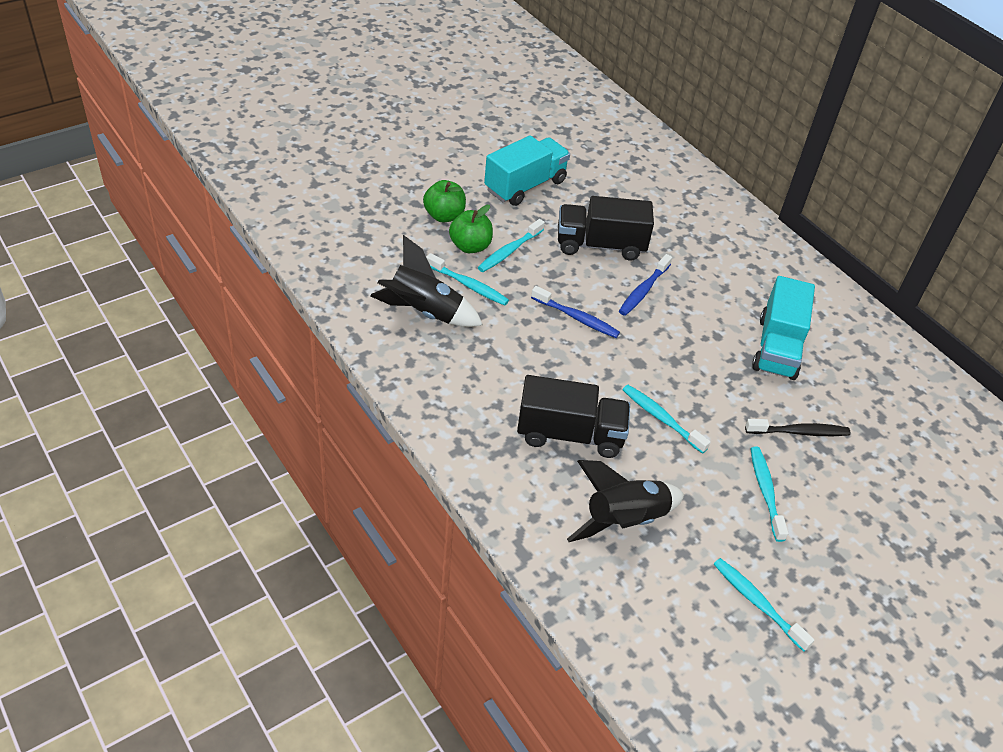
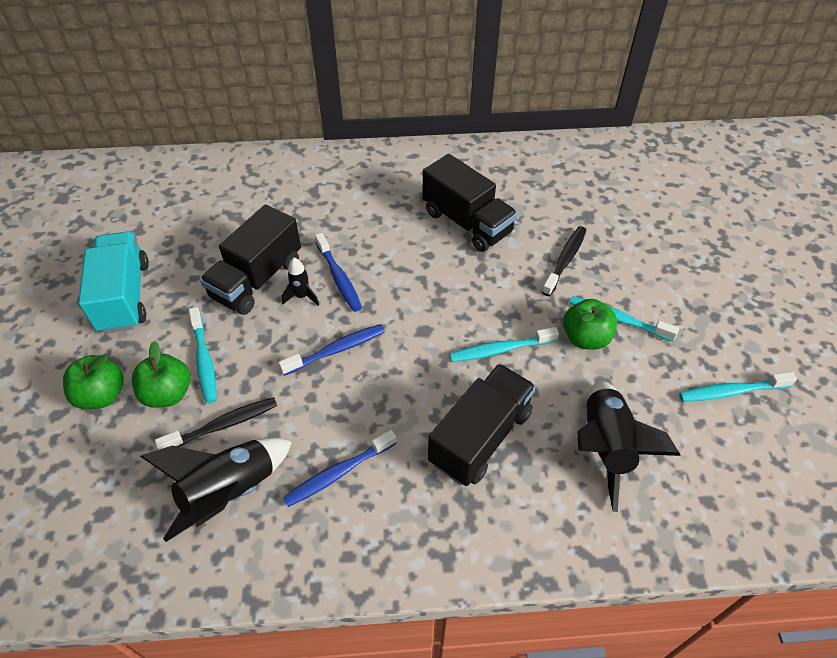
camera: 55 degrees left, 5 degrees up
turquoise toothbrush [426,253,509,306] -> black toothbrush [155,397,277,450]
turquoise truck [752,276,815,380] -> black truck [423,154,518,252]
none -> black rocket [282,258,319,306]
none -> blue toothbrush [283,430,397,507]
none -> green apple [563,299,617,350]

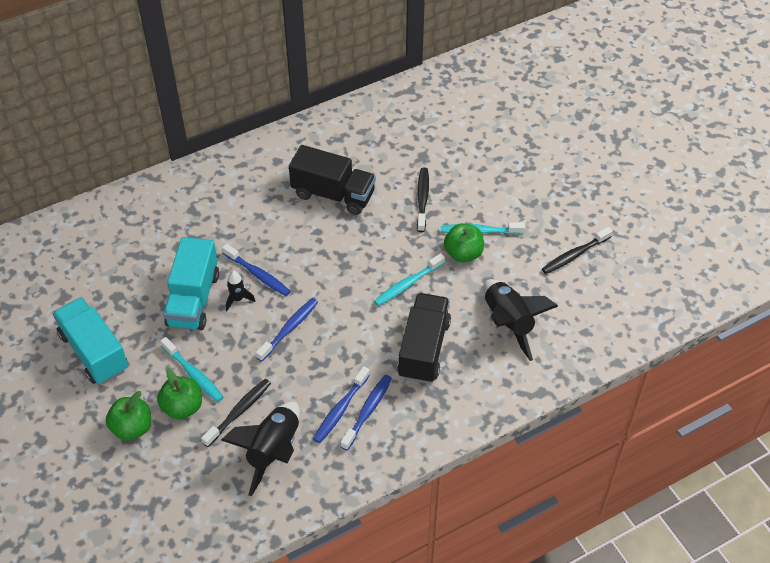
camera: 25 degrees left, 0 degrees up
black truck [200,204,301,315] -> turquoise truck [163,237,219,330]
turquoise toothbrush [679,372,797,402] -> black toothbrush [542,227,613,274]
none -> blue toothbrush [340,375,392,450]

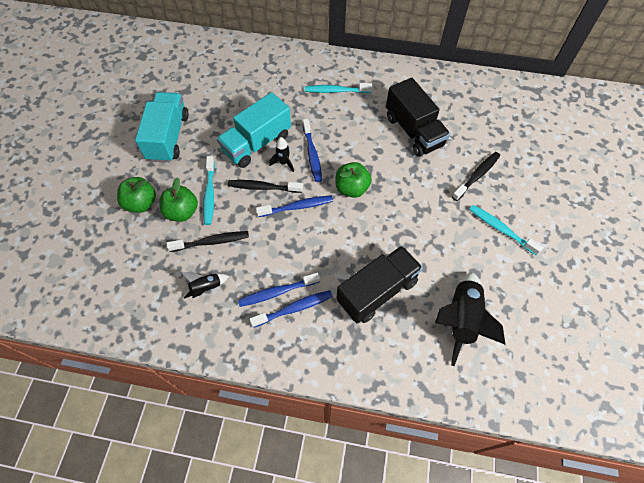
camera: 40 degrees right, 10 degrees up
black rocket [221,402,300,496] -> black rocket [181,271,229,299], size x0.49
turquoise toothbrush [374,253,445,306] -> turquoise toothbrush moved to [305,83,373,93]
green apple [444,223,484,262] -> green apple moved to [335,162,372,198]
black toothbrush [542,227,613,274] -> black toothbrush moved to [228,180,303,193]

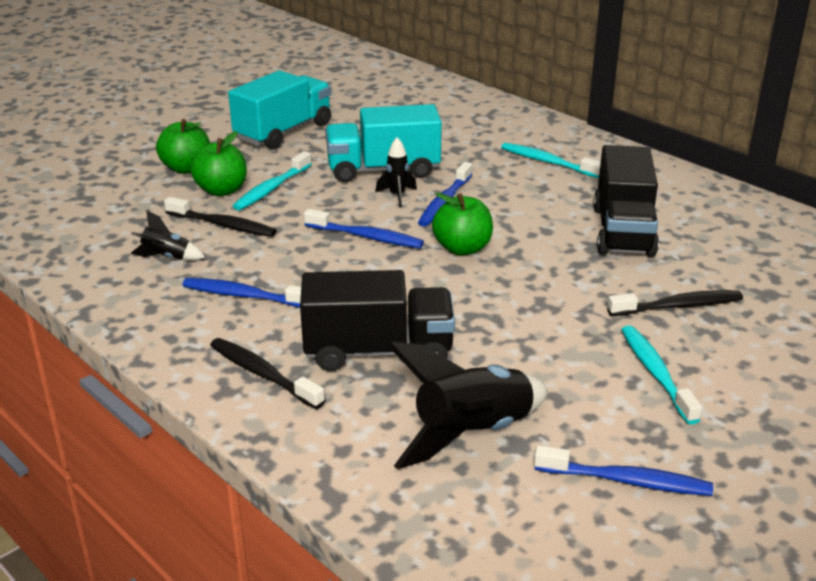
camera: 35 degrees right, 30 degrees down
black toothbrush [228,180,303,193] -> black toothbrush moved to [210,338,325,409]
blue toothbrush [250,290,333,328] -> blue toothbrush moved to [534,445,713,496]

